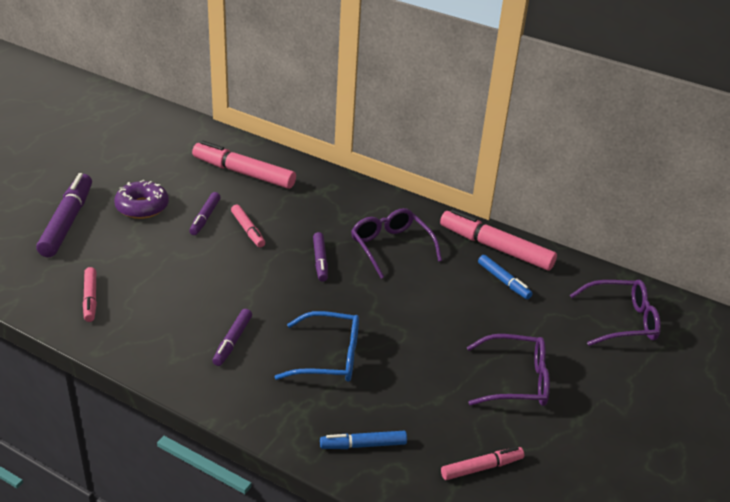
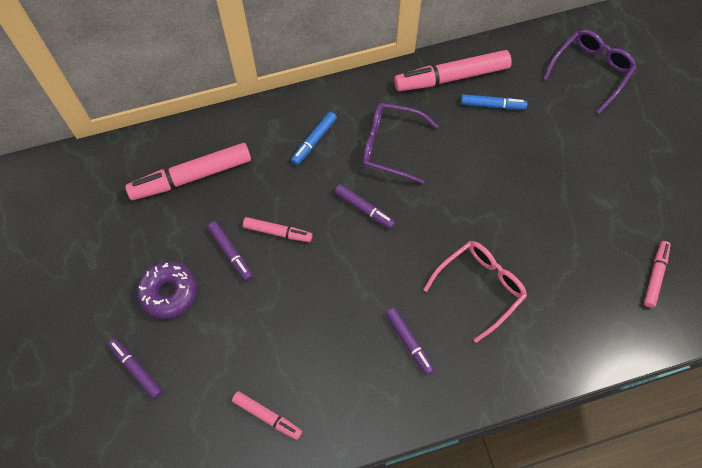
camera: 45 degrees left, 30 degrees up
purple marker [36,173,92,257] -> purple marker [108,338,163,399], size x0.54
blue glasses [275,311,359,382] -> pink glasses [423,241,527,343]
blue marker [320,431,407,449] -> blue marker moved to [291,112,337,165]
purple glasses [467,334,550,406] -> none

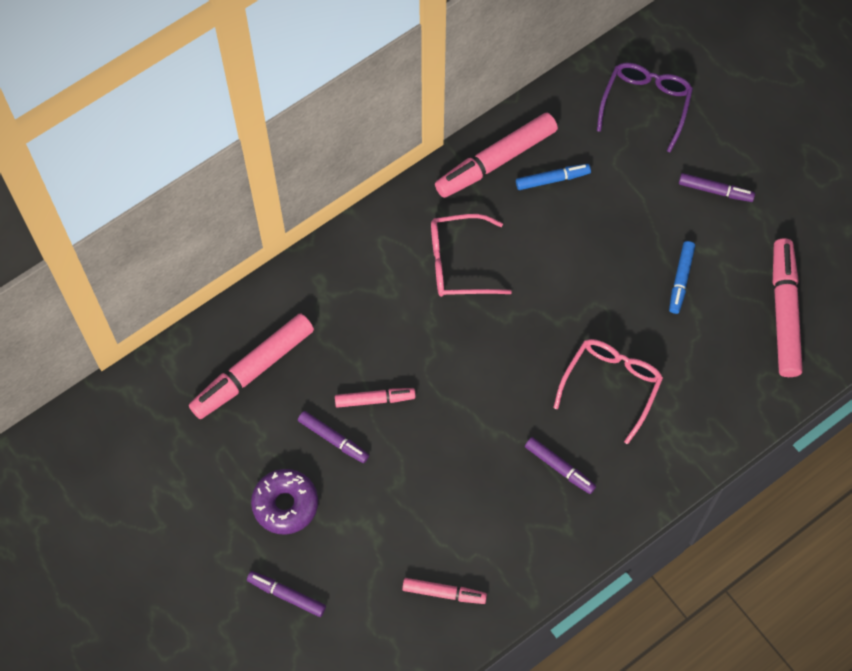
camera: 20 degrees left, 0 degrees up
blue marker [291,112,337,165] -> blue marker moved to [669,241,695,314]
purple marker [335,184,395,229] -> purple marker moved to [679,173,755,202]
purple glasses [362,103,438,184] -> pink glasses [431,214,512,297]
pink marker [644,241,671,308] -> pink marker [773,238,803,377], size x1.84

